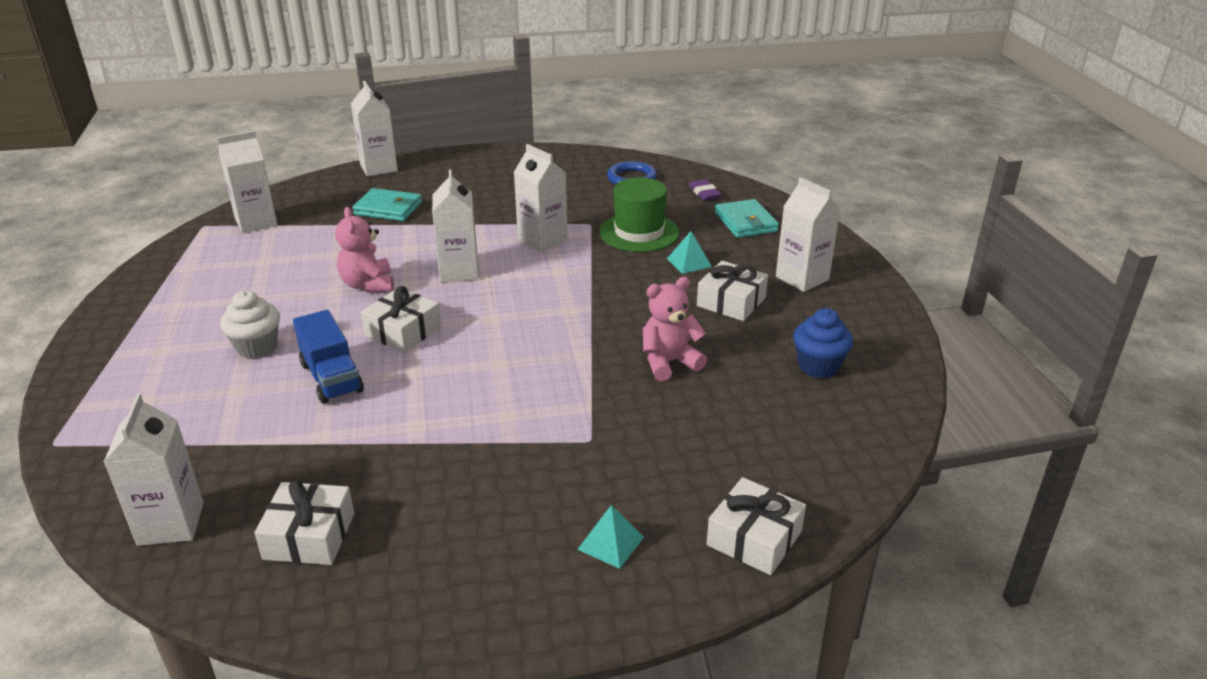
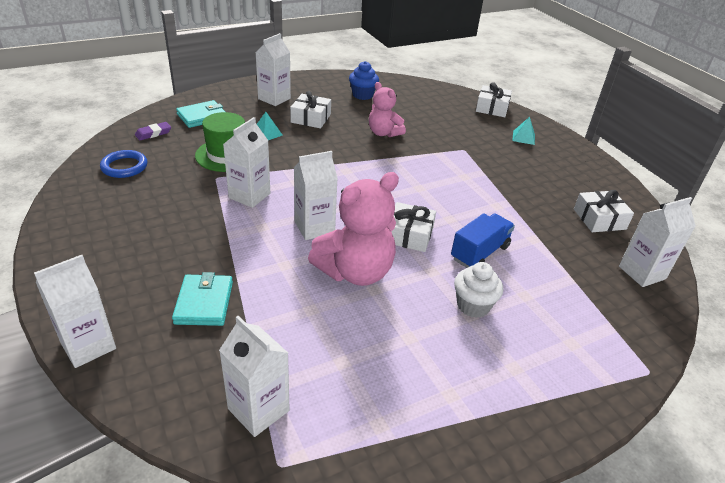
camera: 110 degrees left, 5 degrees up
pink teddy bear [335,207,394,293] -> pink teddy bear [308,172,399,286], size x1.64

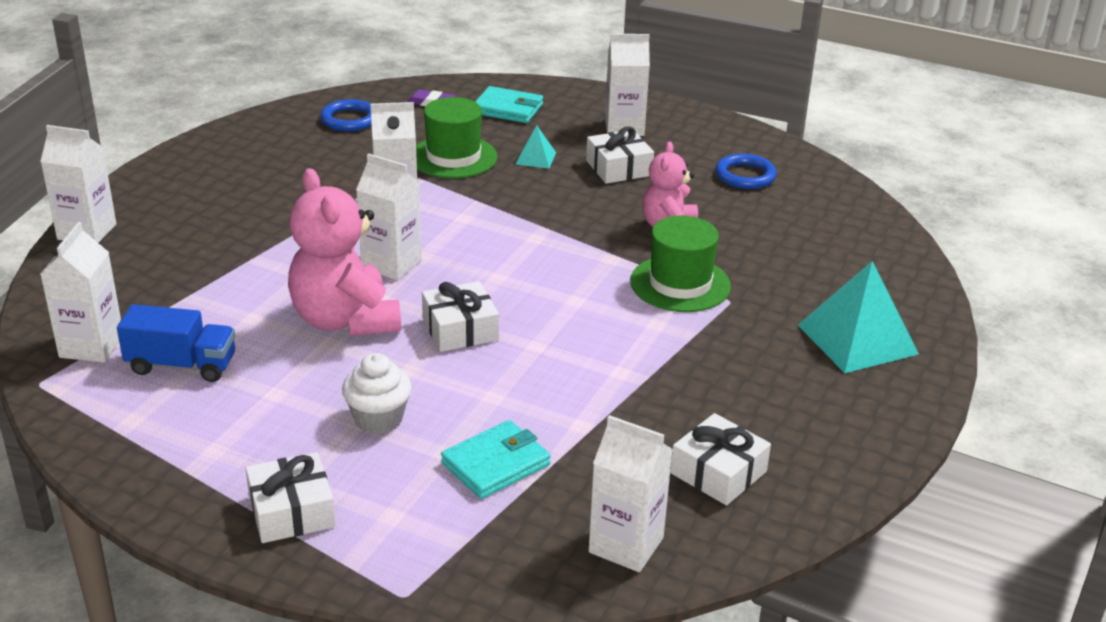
camera: 55 degrees right, 5 degrees down
turquoise wallet [172,272,233,326] -> turquoise wallet moved to [441,420,551,499]
pink teddy bear [308,172,399,286] -> pink teddy bear turned 45 degrees clockwise [288,168,401,336]
blue cupcake [349,61,379,100] -> blue ring [715,154,777,189]
blue truck [451,213,515,268] -> blue truck moved to [117,304,236,382]
white gift [476,82,512,117] -> white gift moved to [245,452,336,543]
turquoise pyramid [512,117,535,145] -> turquoise pyramid [798,261,919,373], size x2.07
none -> green hat [630,216,731,312]

